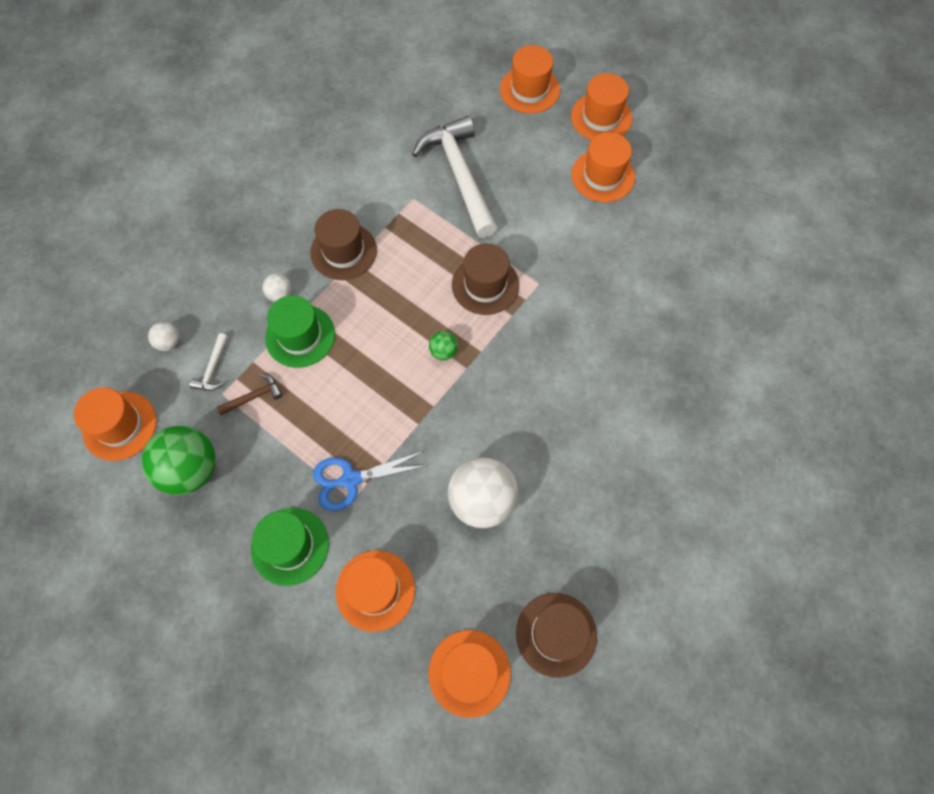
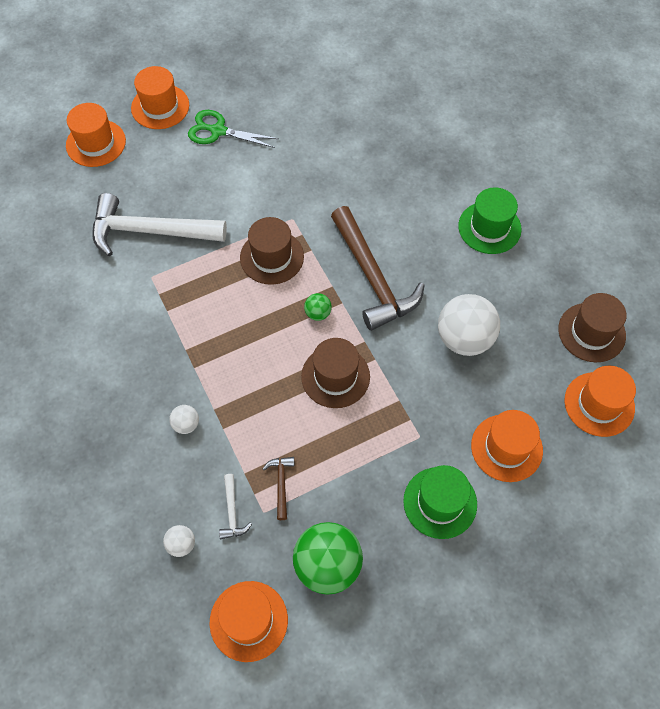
camera: 65 degrees left, 5 degrees down
white hammer [189,333,228,391] -> white hammer turned 45 degrees clockwise [219,474,252,539]
green hat [265,295,335,368] -> green hat moved to [458,187,522,254]
brown hat [310,209,377,280] -> brown hat moved to [301,338,370,408]
blue scissors [313,451,428,511] -> none
orange hat [572,132,635,202] -> green scissors [188,110,279,148]
none -> brown hammer [331,206,425,331]

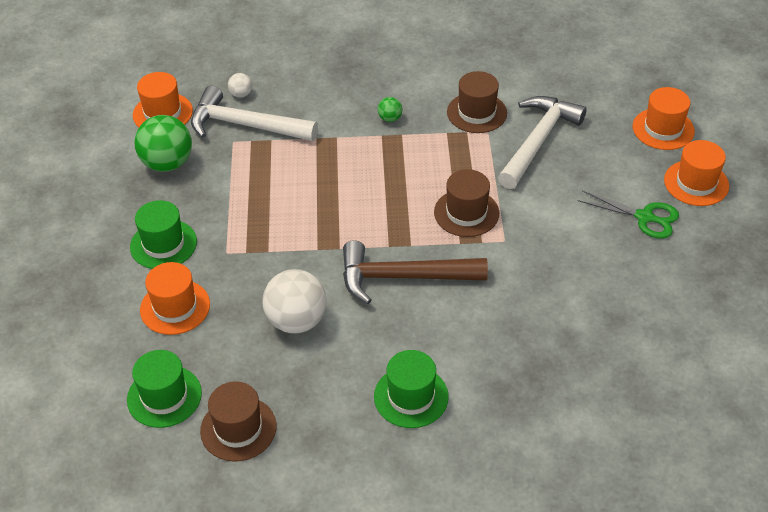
camera: 115 degrees right, 15 degrees down
white ball [169,405,199,434] -> none
green scissors [188,110,279,148] -> green scissors turned 75 degrees clockwise [578,190,679,239]
white hammer [219,474,252,539] -> white hammer [191,86,318,141], size x2.42
brown hammer [263,457,294,520] -> none
brown hat [301,338,370,408] -> brown hat moved to [447,71,507,133]
green ball [304,293,332,321] -> green ball moved to [378,97,402,122]
orange hat [565,366,636,437] -> green hat [127,350,202,428]

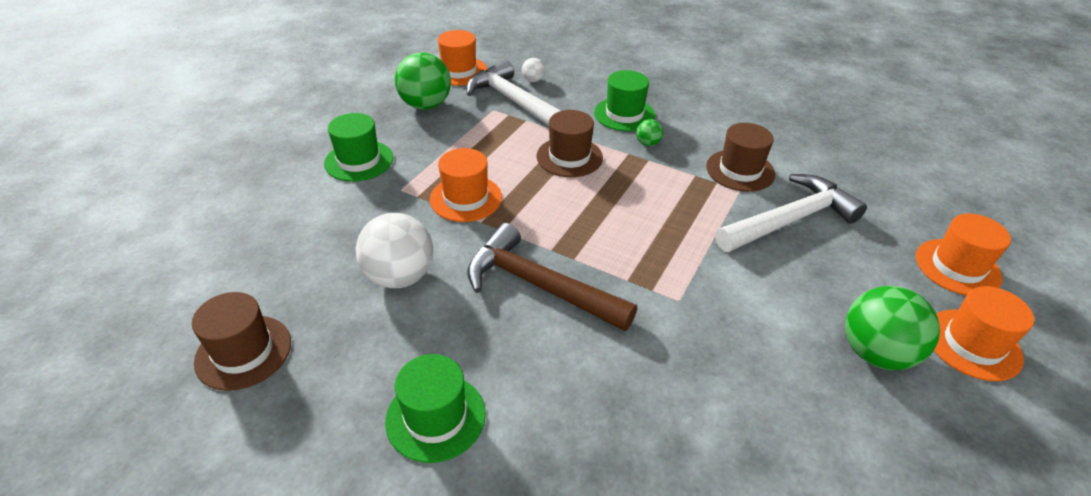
camera: 30 degrees right, 5 degrees down
green hat [127,350,202,428] -> green hat moved to [594,70,655,131]
orange hat [140,262,210,335] -> orange hat moved to [430,148,502,222]
brown hat [434,169,499,237] -> brown hat moved to [536,110,603,177]
green scissors [578,190,679,239] -> green ball [845,286,940,370]

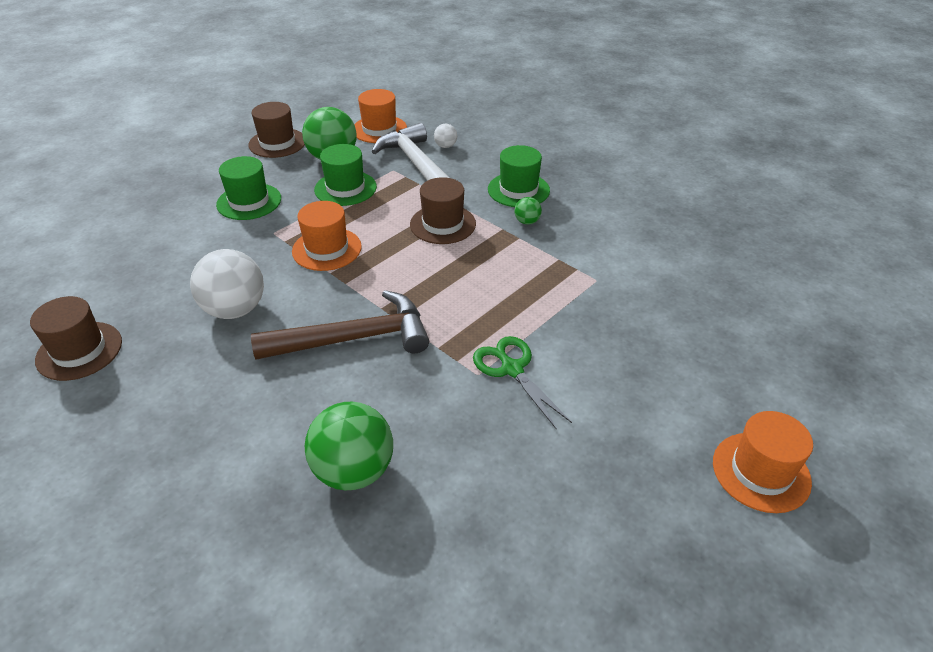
camera: 15 degrees right, 0 degrees up
green hat [385,354,486,463] -> green hat moved to [314,144,377,206]
brown hammer [467,223,637,331] -> brown hammer turned 120 degrees clockwise [251,290,429,360]
brown hat [706,123,776,192] -> brown hat moved to [249,102,305,158]
white hammer [715,174,867,252] -> none
green ball [845,286,940,370] -> green ball moved to [305,402,393,490]
orange hat [916,213,1011,296] -> none
none -> green scissors [473,336,572,430]

